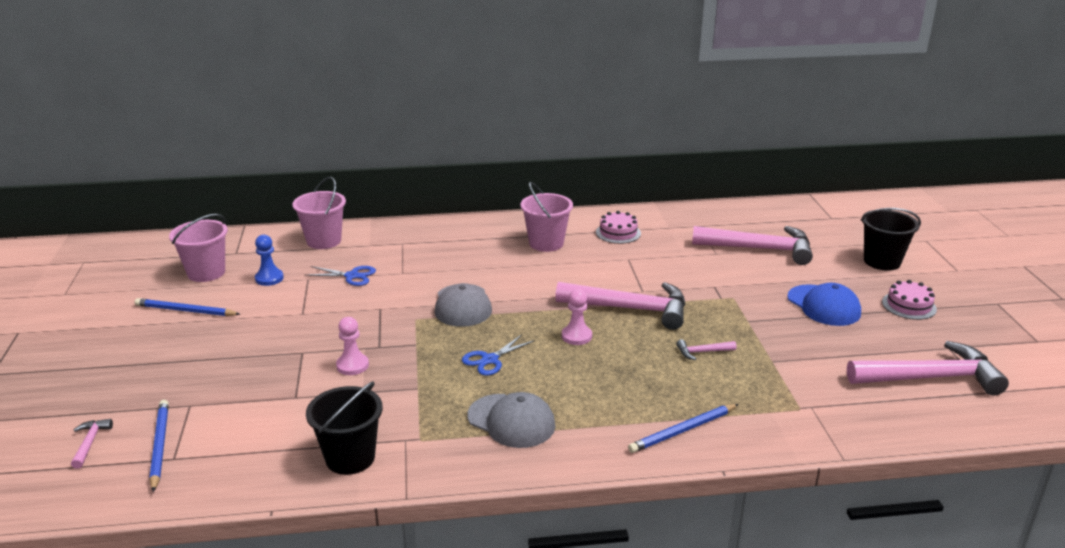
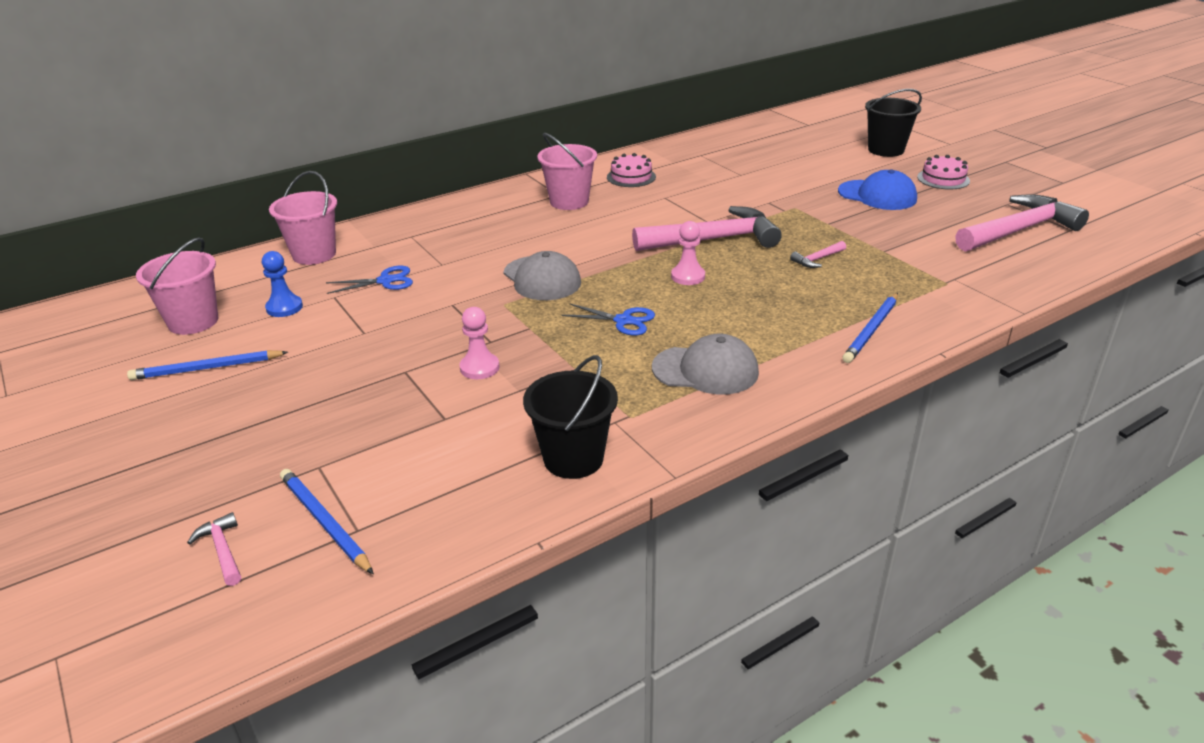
camera: 25 degrees left, 5 degrees up
blue scissors [462,334,535,376] -> blue scissors turned 90 degrees counterclockwise [562,303,655,336]
pink hammer [692,226,813,265] -> none

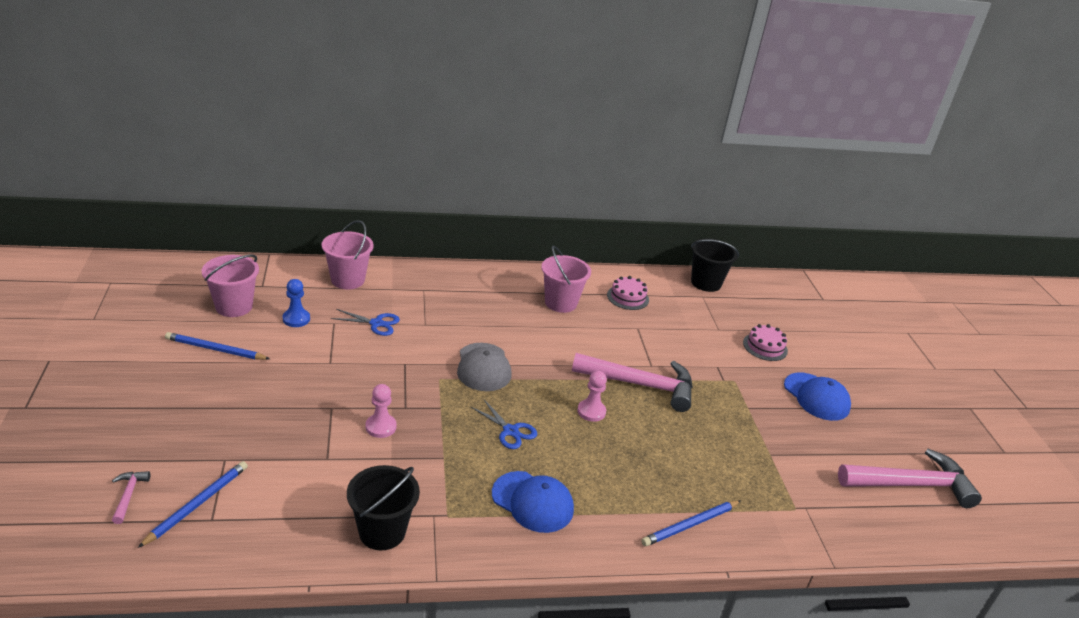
camera: 20 degrees right, 0 degrees up
blue pencil [280,469,374,574] -> blue pencil turned 45 degrees clockwise [138,461,248,548]
grey cap [652,334,759,395] -> blue cap [492,471,574,533]
pink hammer [790,241,846,268] -> none
black bucket [865,89,922,157] -> black bucket moved to [691,238,739,292]
pink cake [917,155,970,190] -> pink cake moved to [743,324,788,361]

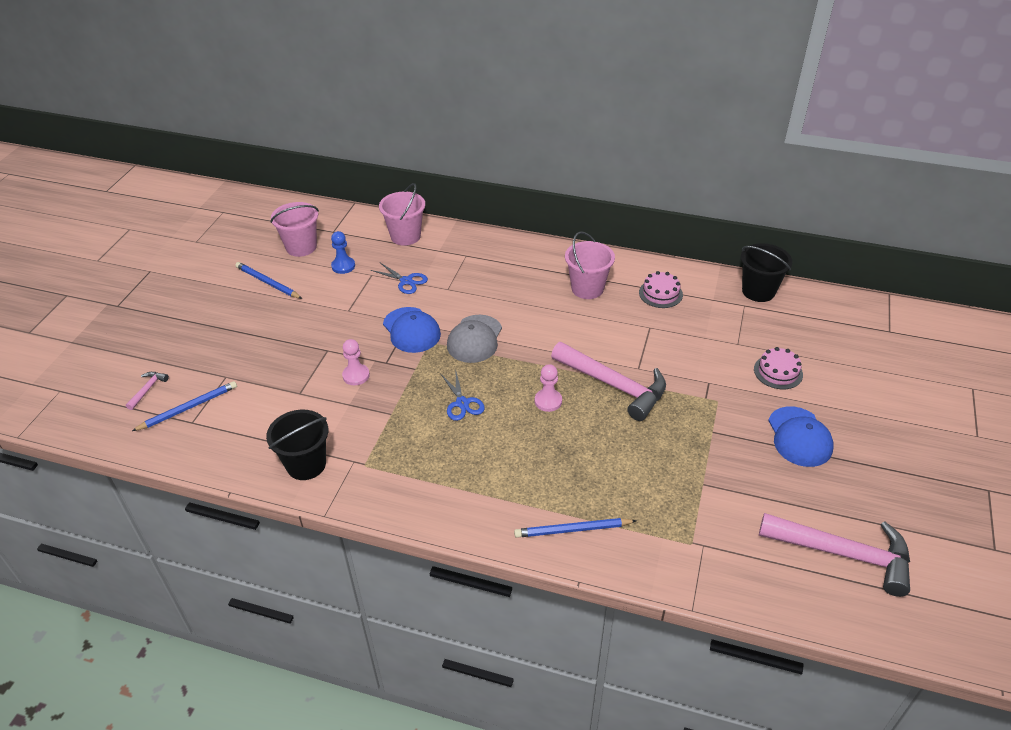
camera: 30 degrees right, 10 degrees up
blue cap [492,471,574,533] -> blue cap moved to [383,307,441,353]

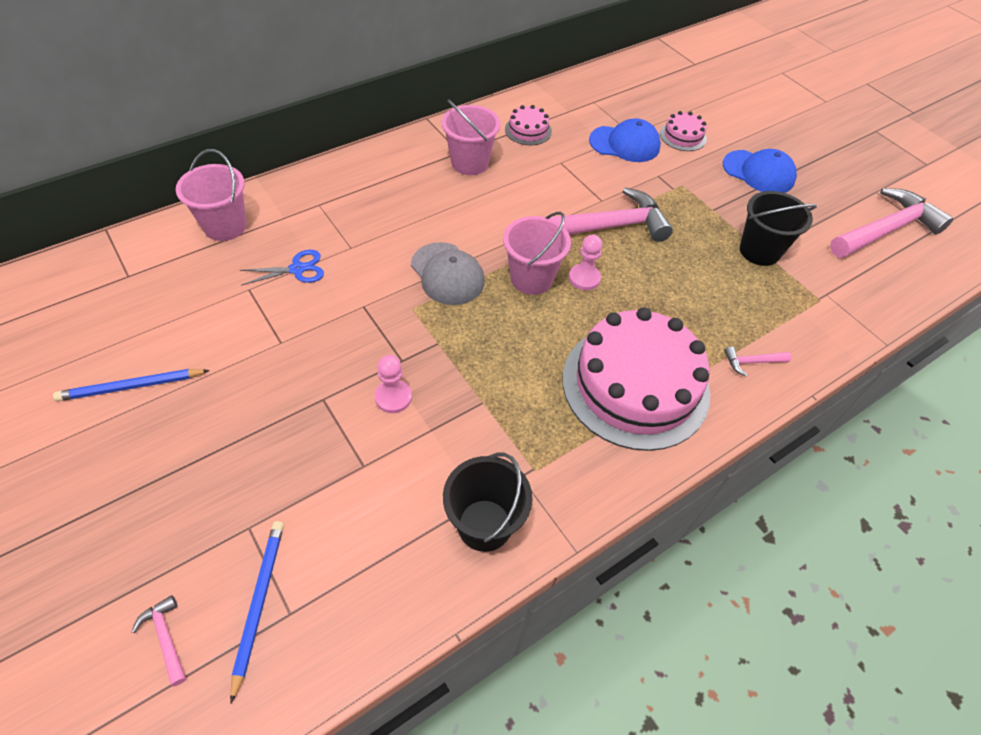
camera: 55 degrees left, 10 degrees up
pink bucket [270,202,319,257] -> pink bucket moved to [503,212,571,295]
blue pawn [331,231,355,274] -> none
blue cap [383,307,441,353] -> blue cap moved to [589,118,661,162]
blue scissors [440,372,485,421] -> none
blue pencil [514,518,637,538] -> pink hammer [724,346,791,376]
black bucket [741,243,793,302] -> black bucket moved to [740,191,817,266]
none -> pink cake [563,307,710,451]

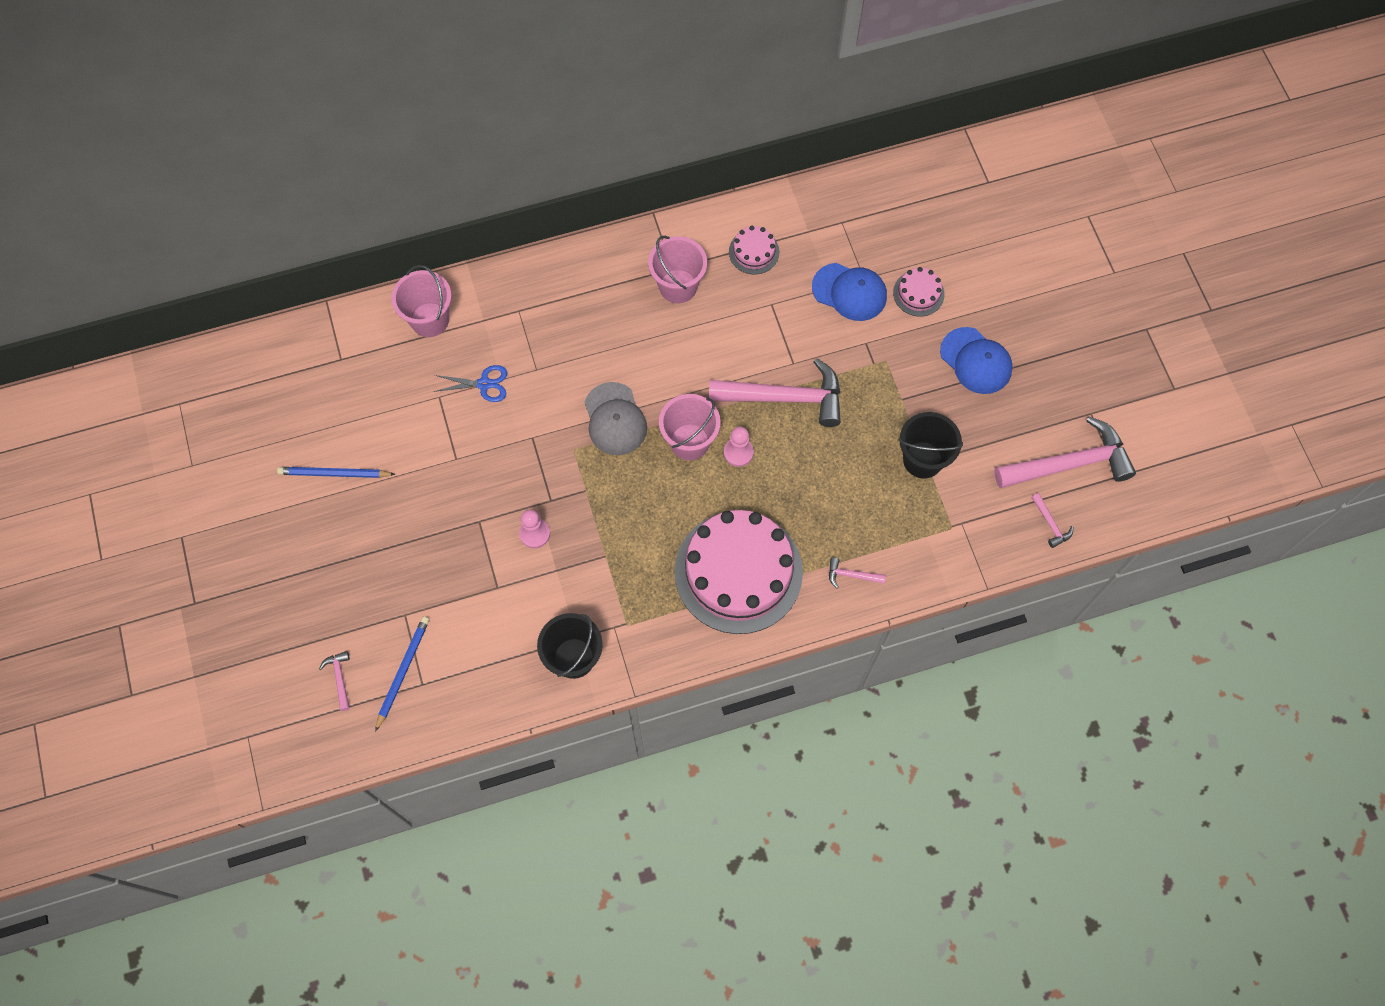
camera: 20 degrees right, 15 degrees up
none -> pink hammer [1031,493,1073,548]

